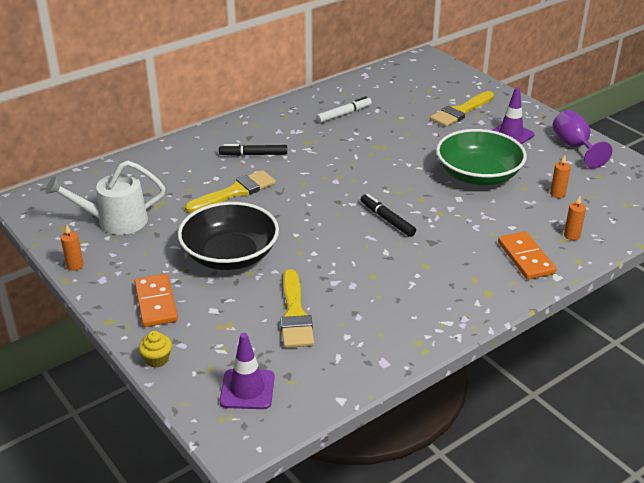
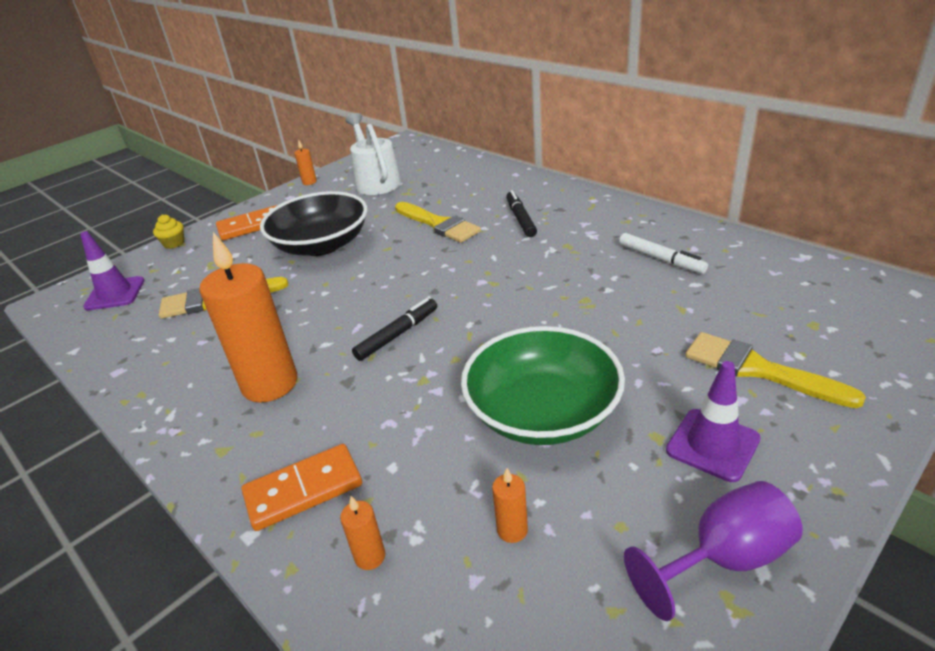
camera: 85 degrees right, 0 degrees up
none -> orange candle [199,232,297,403]

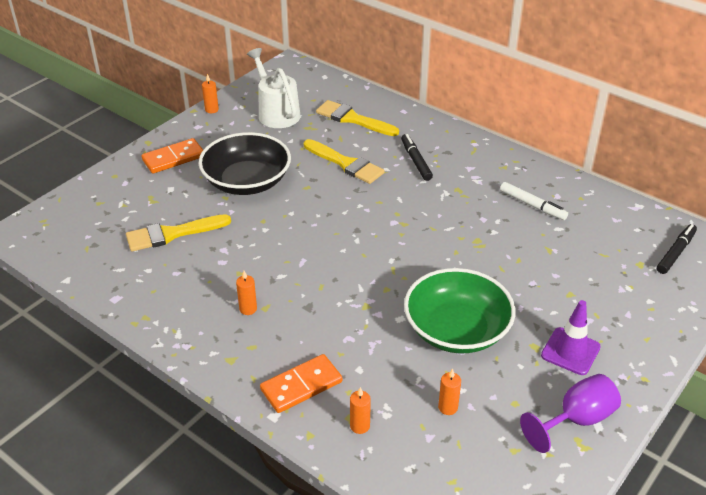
camera: 10 degrees left, 5 degrees up
purple traffic cone [80,231,144,310] -> none
yellow cupcake [153,214,184,249] -> none
orange candle [199,232,297,403] -> orange candle [236,271,257,315], size x0.41
black marker [352,298,437,361] -> black marker moved to [657,224,697,274]
yellow brush [685,332,866,408] -> yellow brush moved to [316,100,399,136]

